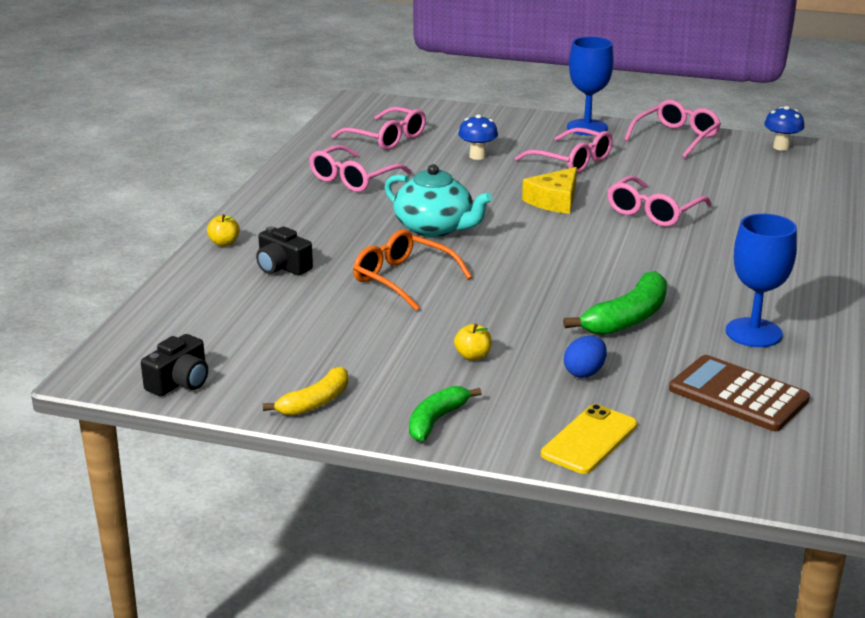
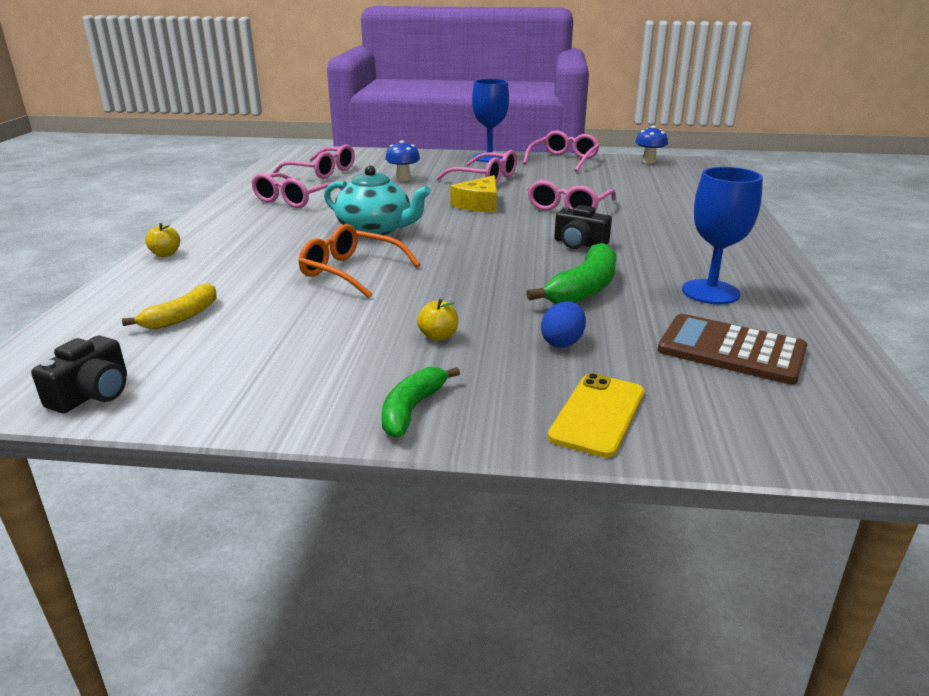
camera: 10 degrees left, 0 degrees up
black camera [256,226,313,275] -> black camera moved to [554,205,612,249]
yellow banana [263,367,348,416] -> yellow banana moved to [122,283,217,329]

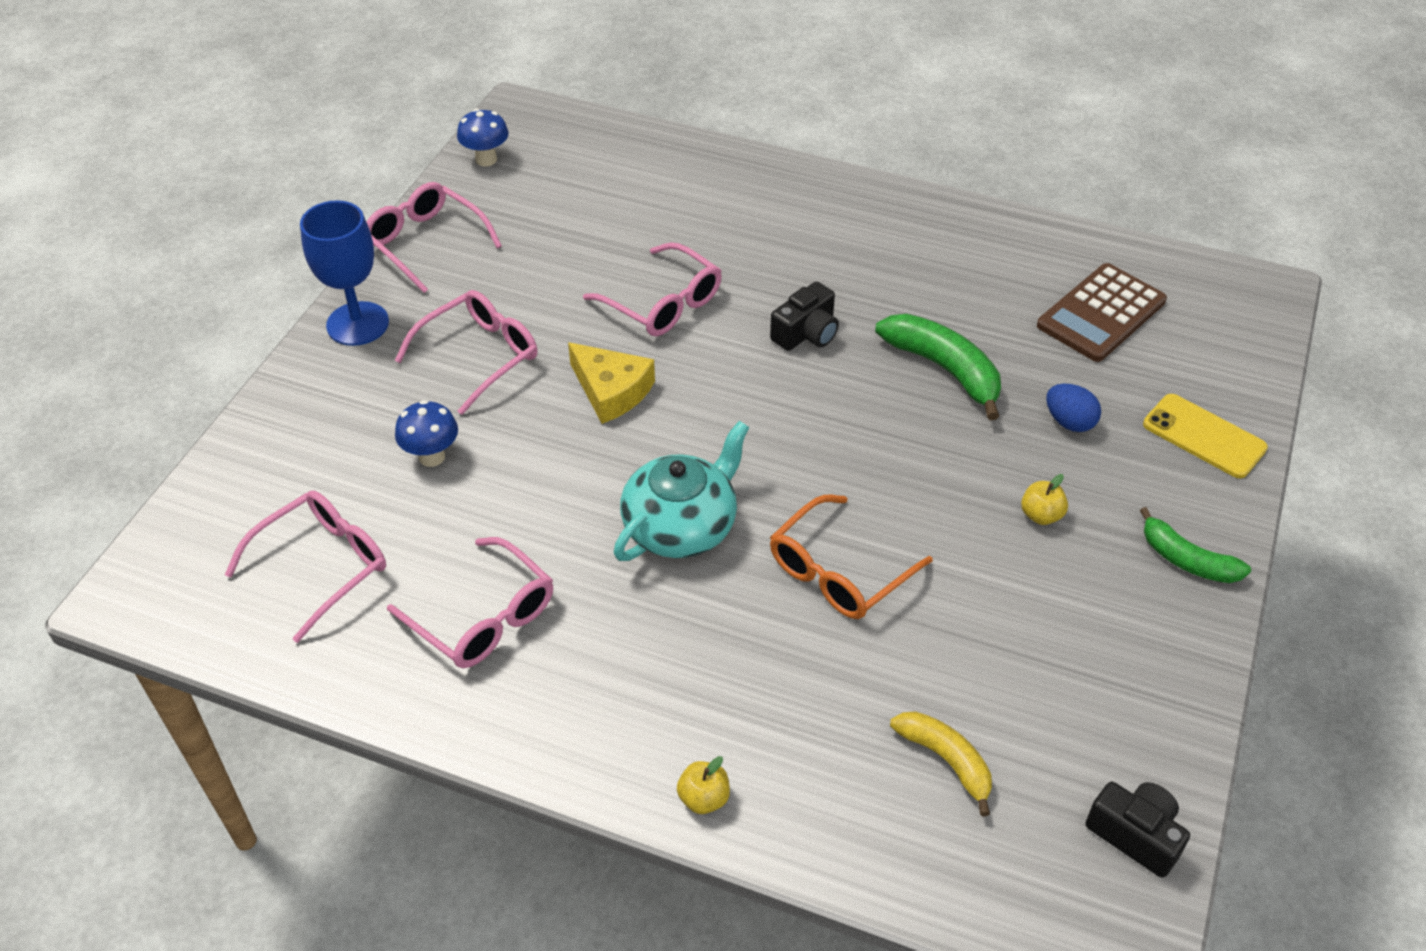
camera: 75 degrees left, 20 degrees up
blue goblet [682,167,763,304] -> none

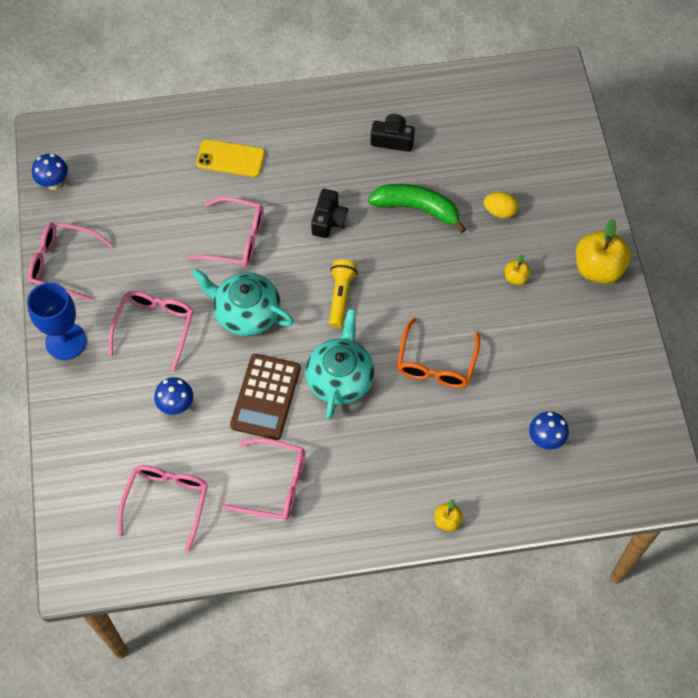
camera: 30 degrees left, 15 degrees up
yellow cheese [568,342,655,424] -> turquoise teapot [192,269,294,336]
yellow banana [890,711,992,817] -> blue mushroom [529,411,569,450]
brown calculator [1037,263,1167,362] -> brown calculator moved to [230,354,301,440]
blue egg [1046,383,1101,432] -> yellow egg [484,192,518,218]
black camera [1085,782,1190,878] -> black camera moved to [371,114,415,152]
green banana [1140,507,1251,583] -> yellow apple [576,219,631,284]
yellow phone [1143,394,1268,478] -> yellow phone moved to [196,139,265,177]
none -> yellow flashlight [329,260,357,328]

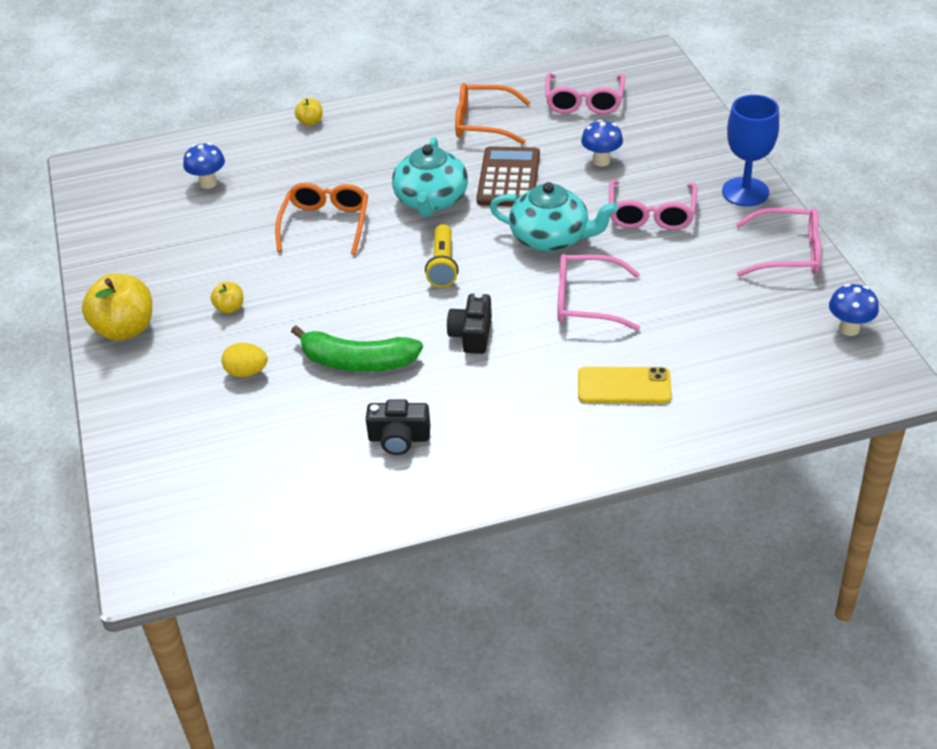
camera: 175 degrees right, 20 degrees down
pink glasses [221,438,305,520] -> orange glasses [455,83,531,144]

